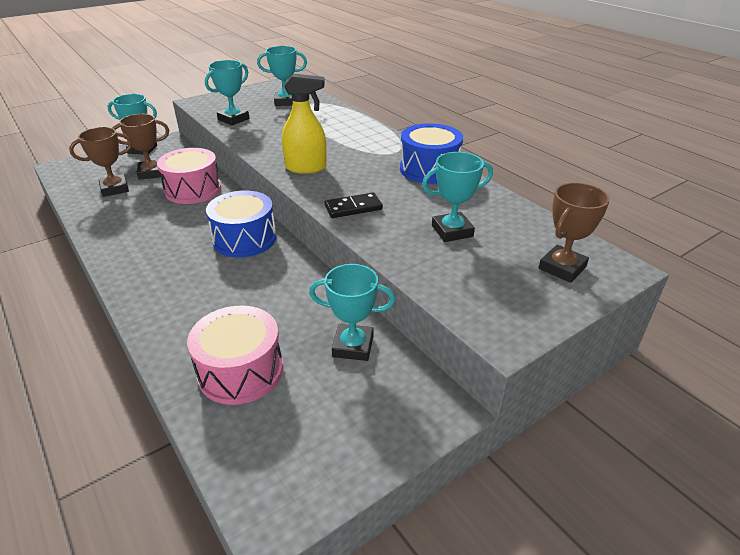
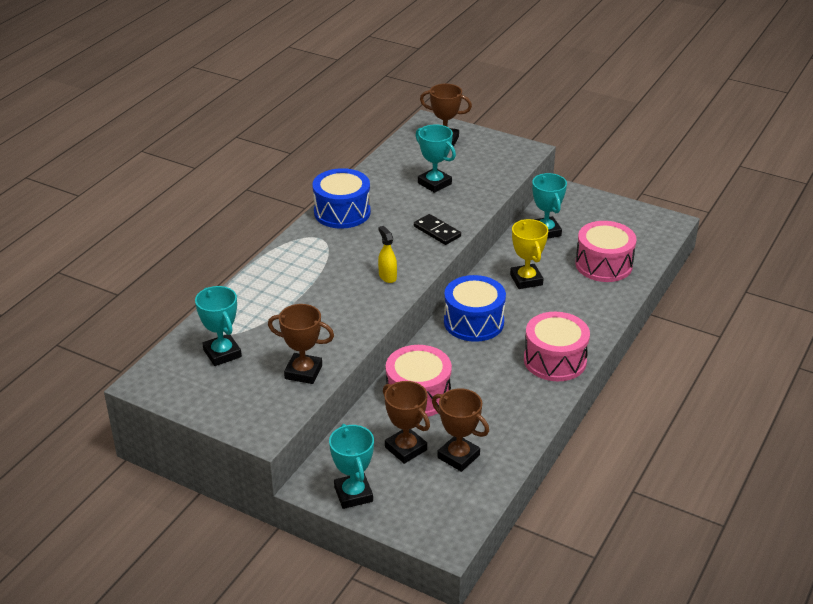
camera: 115 degrees left, 0 degrees up
turquoise trophy [205,60,249,125] -> brown trophy [268,304,334,384]
yellow spray bottle [282,73,327,174] -> yellow spray bottle [378,226,397,283], size x0.59
none -> yellow trophy [510,219,548,289]
none -> pink drum [524,312,590,381]

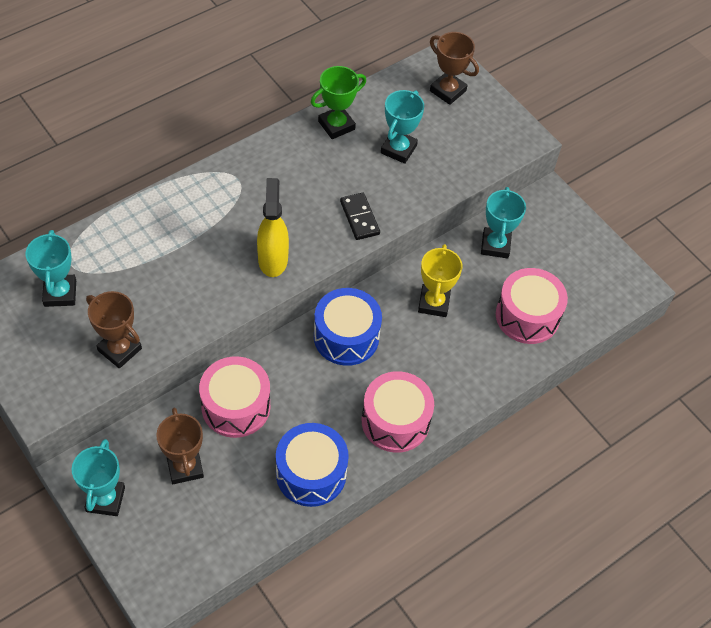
camera: 20 degrees right, 20 degrees up
blue drum [312,168,371,229] -> blue drum moved to [276,423,349,507]
yellow spray bottle [378,226,397,283] -> yellow spray bottle [257,178,289,277], size x1.70
turquoise trophy [415,124,456,193] -> turquoise trophy turned 45 degrees clockwise [381,90,424,164]
brown trophy [432,388,489,472] -> none
none -> green trophy [311,66,366,139]

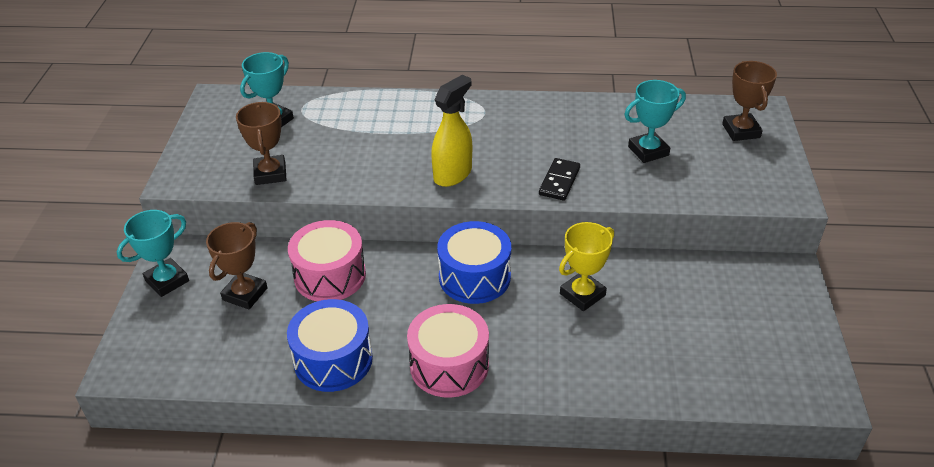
camera: 45 degrees right, 15 degrees down
green trophy [311,66,366,139] -> none
turquoise trophy [481,187,526,259] -> none
pink drum [496,268,568,344] -> none

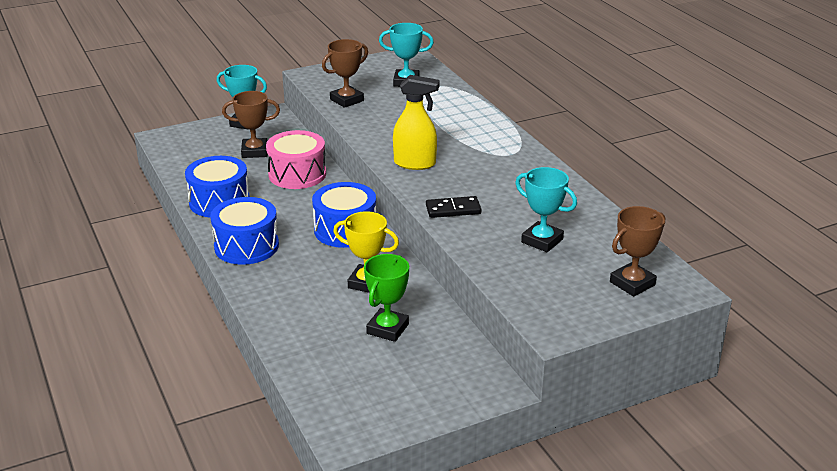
camera: 60 degrees right, 10 degrees down
pink drum [407,304,489,398] -> blue drum [210,197,279,265]
none -> green trophy [364,254,409,342]

